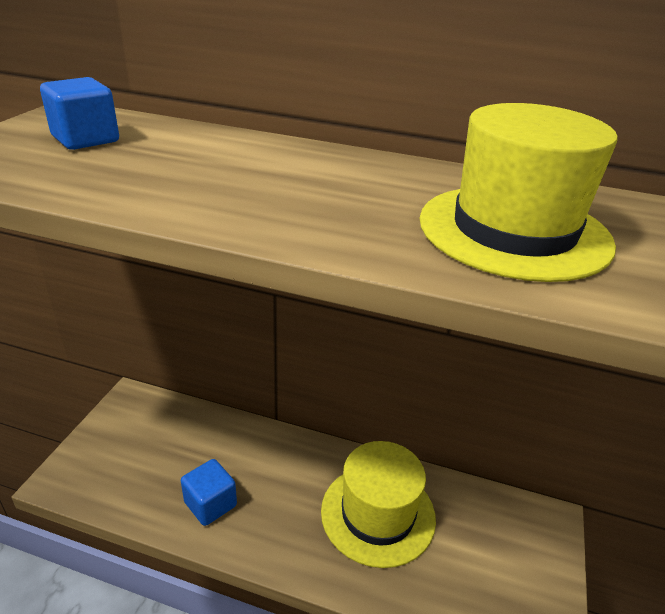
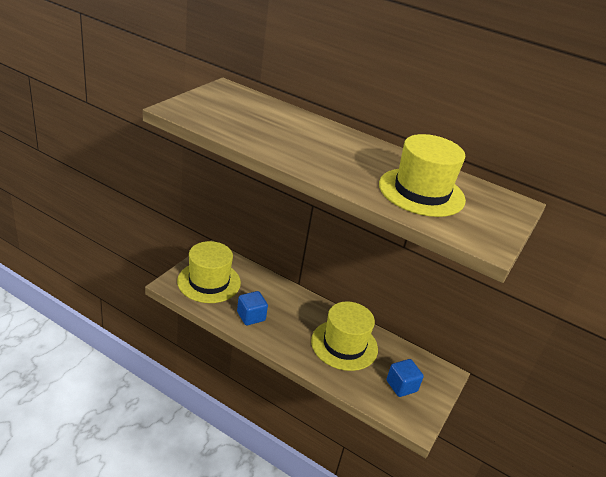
camera: 10 degrees right, 0 degrees up
blue cube [40,77,119,150] -> blue cube moved to [387,359,424,397]
none -> yellow hat [177,241,241,303]

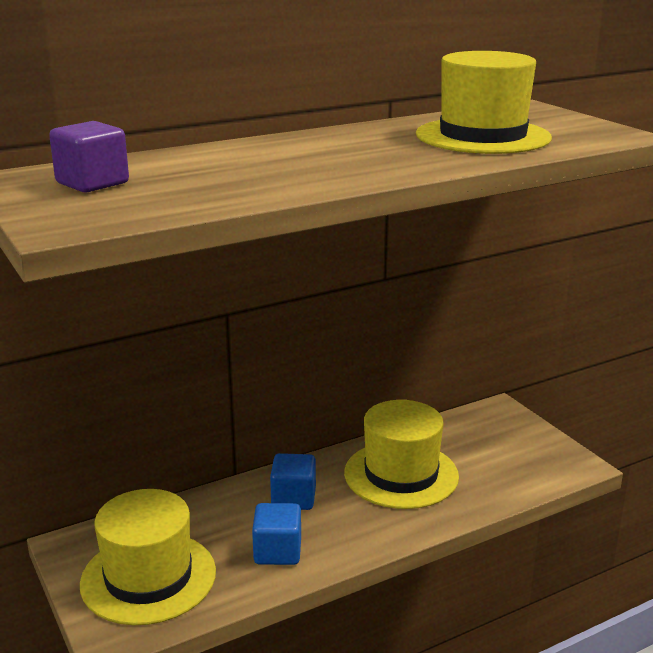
camera: 55 degrees left, 10 degrees down
blue cube [387,359,424,397] -> blue cube moved to [270,453,316,510]
none -> purple cube [49,121,129,192]

